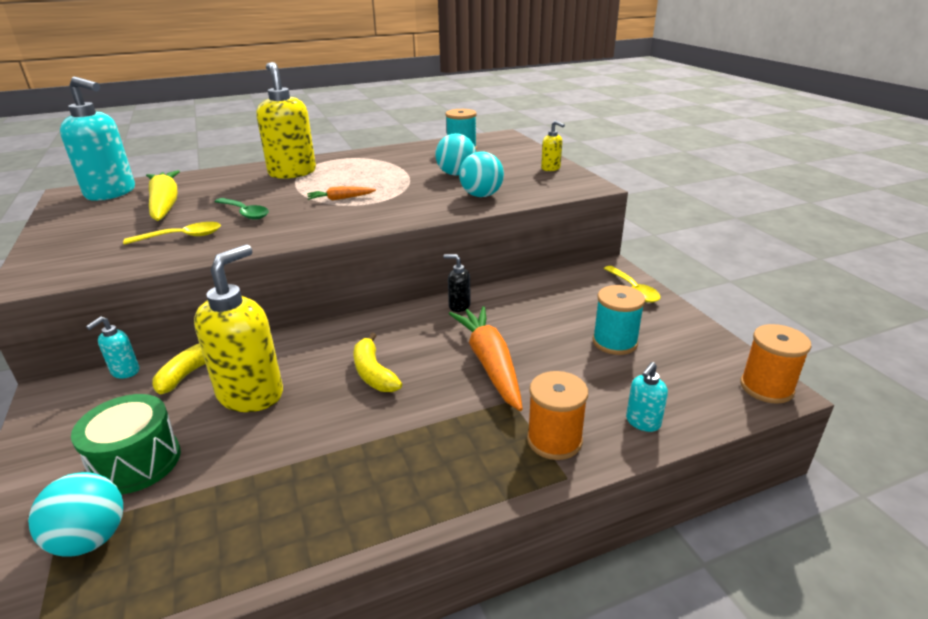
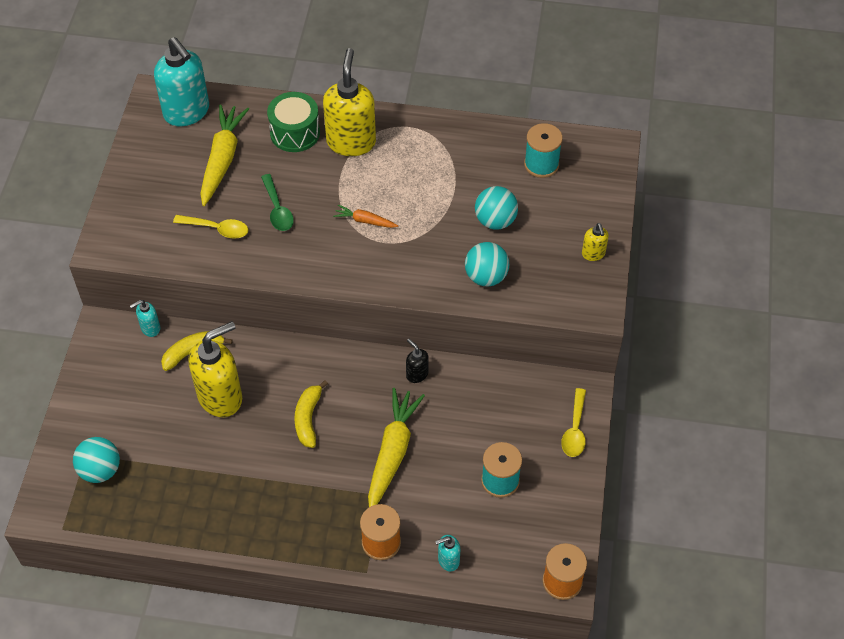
camera: 30 degrees right, 25 degrees up
green drum [71,394,181,494] -> green drum moved to [267,92,320,152]
orange carrot [449,306,523,411] -> yellow carrot [368,388,425,507]

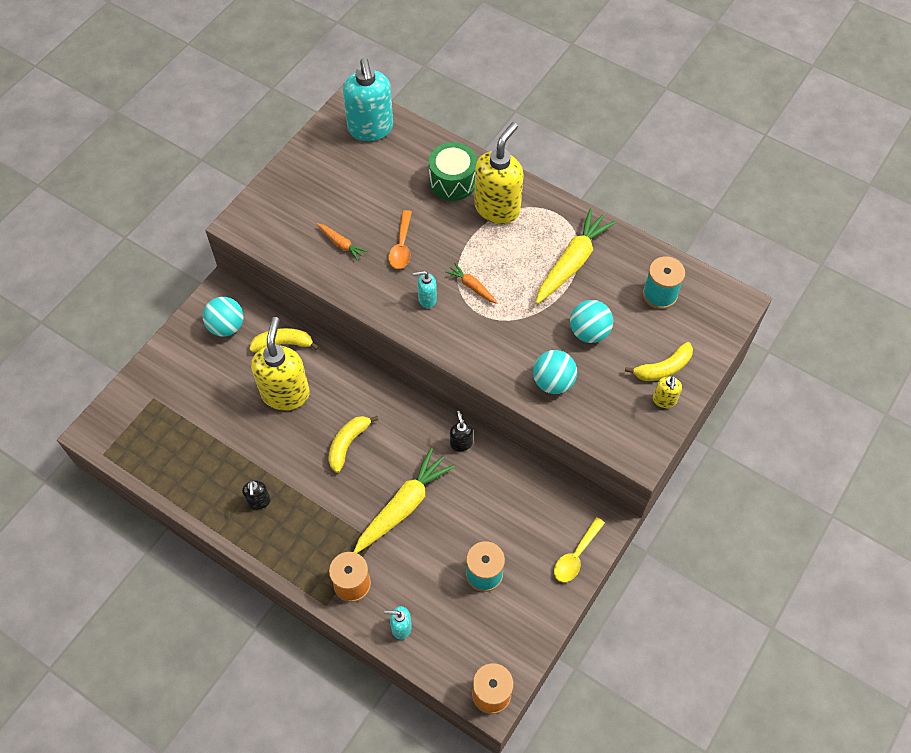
camera: 25 degrees right, 5 degrees up
turquoise ball [73,437,120,483] -> turquoise ball moved to [203,297,243,337]
turquoise soap dispenser [130,300,160,337] -> turquoise soap dispenser moved to [413,271,437,308]
yellow spoon [173,215,248,239] -> orange carrot [317,223,368,261]
yellow soap dispenser [189,321,242,417] -> yellow soap dispenser turned 75 degrees counterclockwise [251,317,310,410]
yellow carrot [200,104,249,206] -> yellow carrot moved to [536,208,616,304]
green spoon [261,174,294,231] -> orange spoon [388,210,412,269]
none -> black soap dispenser [242,480,271,509]
none -> yellow banana [625,342,693,381]

